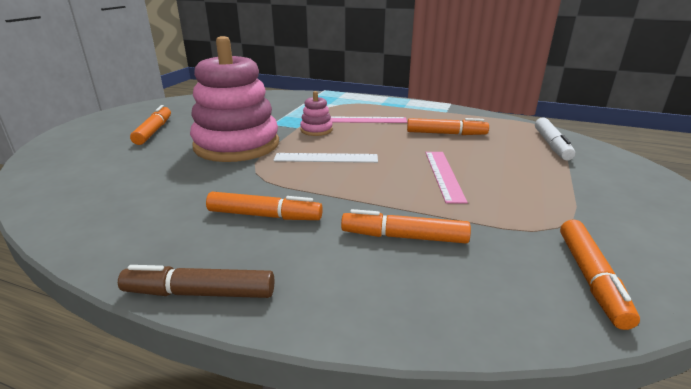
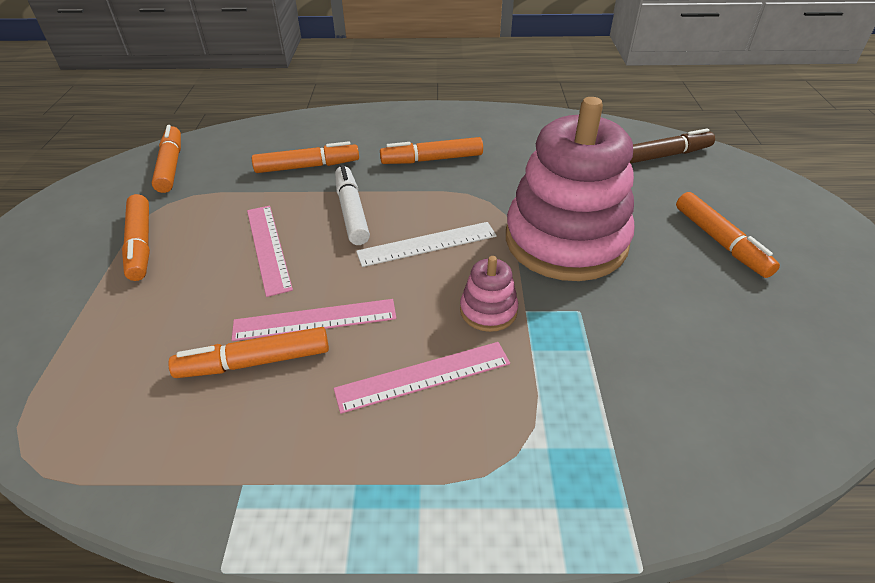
camera: 160 degrees right, 15 degrees up
brown marker [118,265,274,298] -> brown marker moved to [630,128,715,164]
white marker [535,117,576,161] -> white marker moved to [335,165,370,245]
none -> orange marker [122,194,150,281]
none -> pink ruler [232,299,396,341]

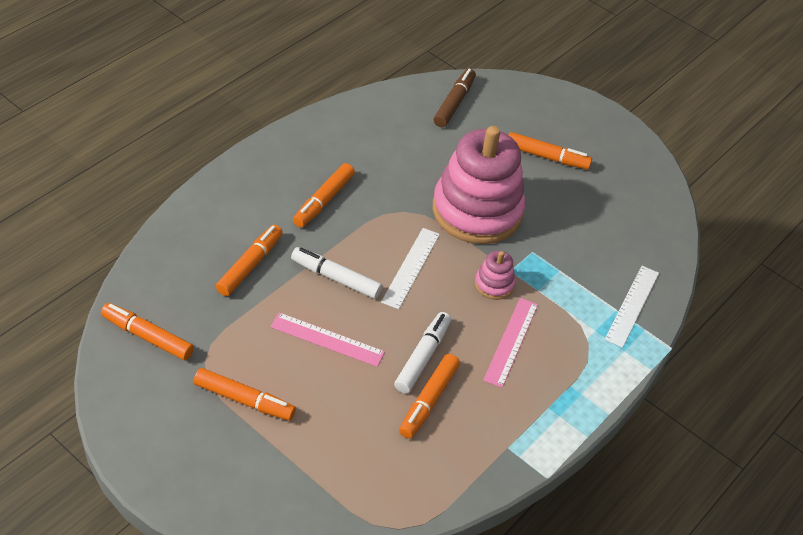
camera: 55 degrees left, 5 degrees up
pink ruler [232,299,396,341] -> white marker [394,312,451,394]
none -> white ruler [604,266,659,348]

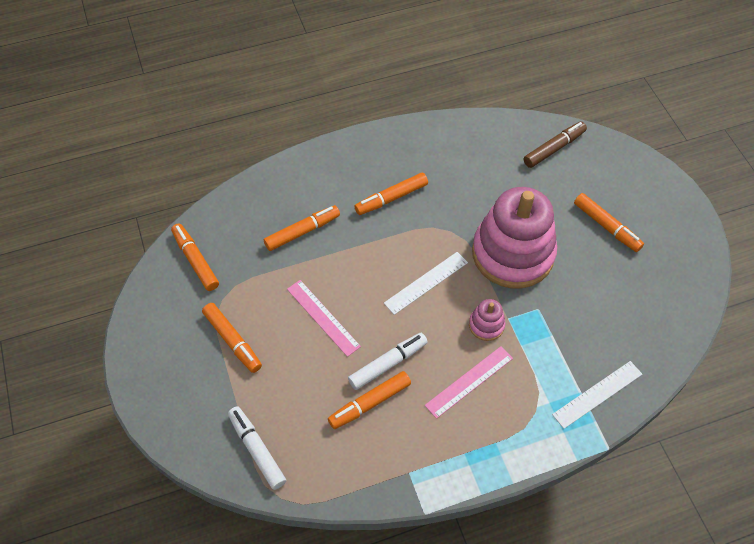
camera: 35 degrees right, 10 degrees up
white marker [291,247,382,299] -> white marker moved to [228,406,286,490]

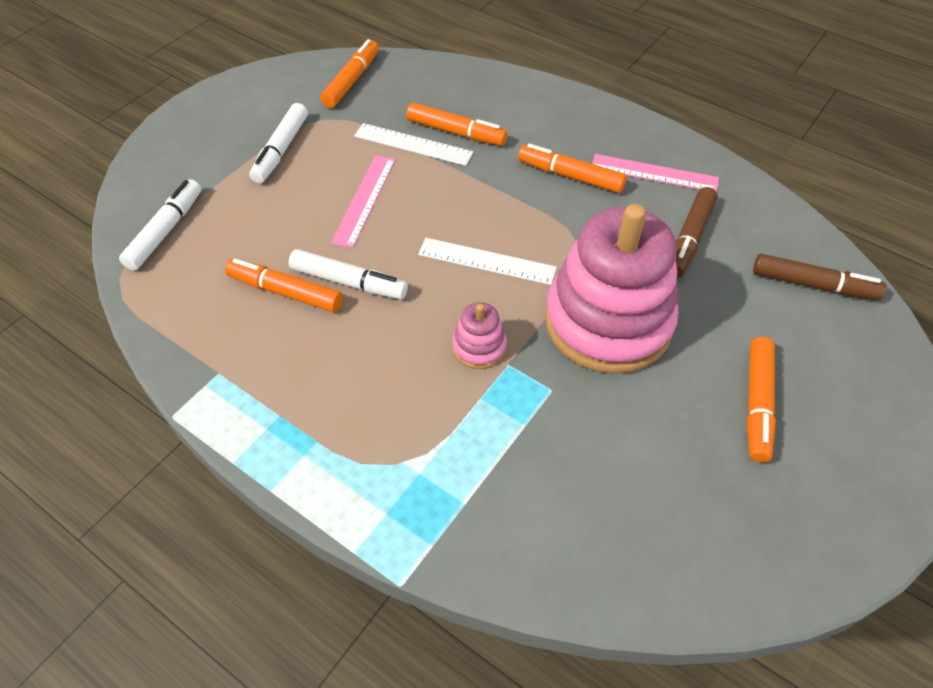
camera: 55 degrees right, 5 degrees down
orange marker [202,303,262,373] -> white marker [249,103,308,183]
pink ruler [425,346,513,419] -> pink ruler moved to [592,154,719,193]
white ruler [552,361,642,429] -> white ruler moved to [354,123,474,166]
none -> brown marker [676,187,718,277]

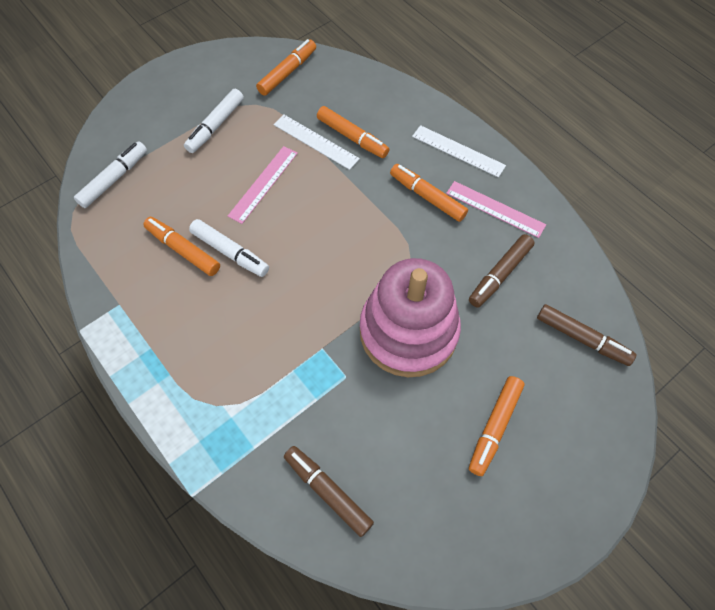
camera: 15 degrees right, 10 degrees up
white ruler [418,238,557,285] -> white ruler moved to [412,125,506,177]
pink stacking toy [452,302,507,369] -> none
none -> brown marker [284,446,374,537]

